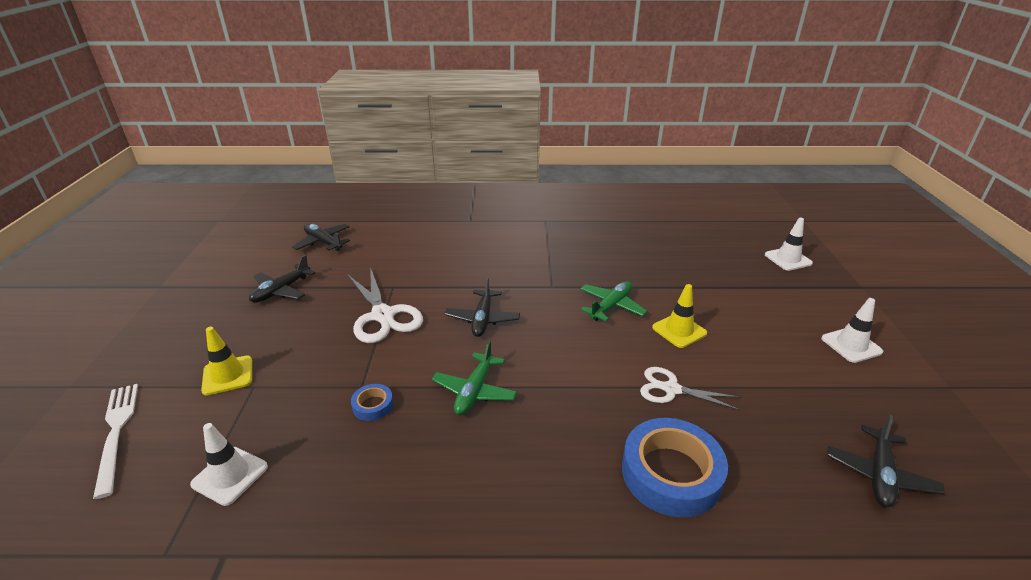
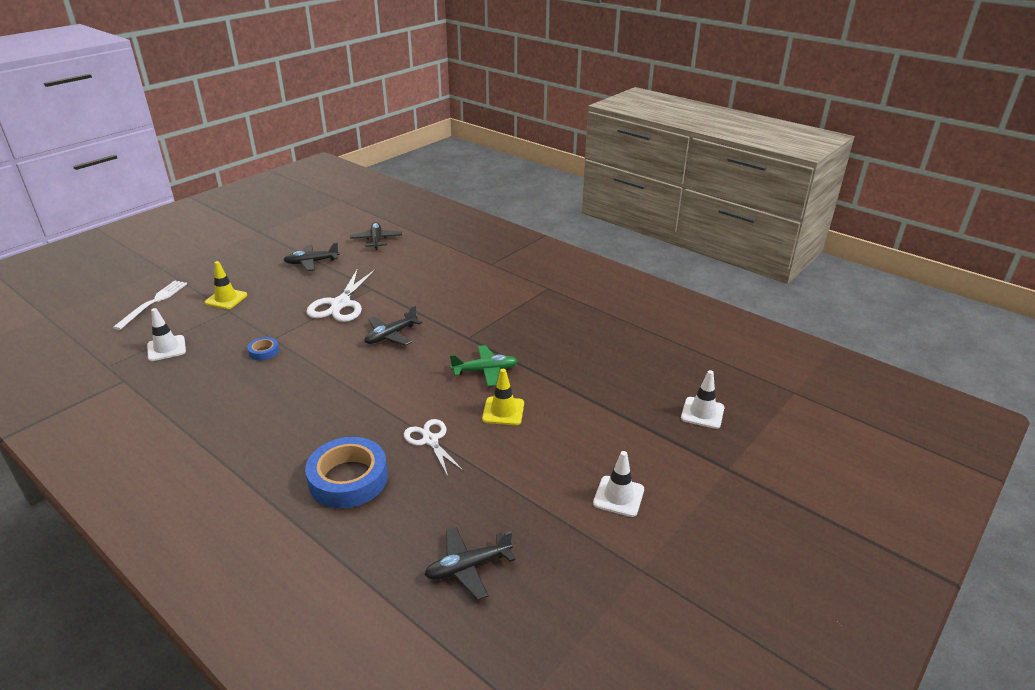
camera: 40 degrees right, 0 degrees up
green plane [432,340,517,415] -> none

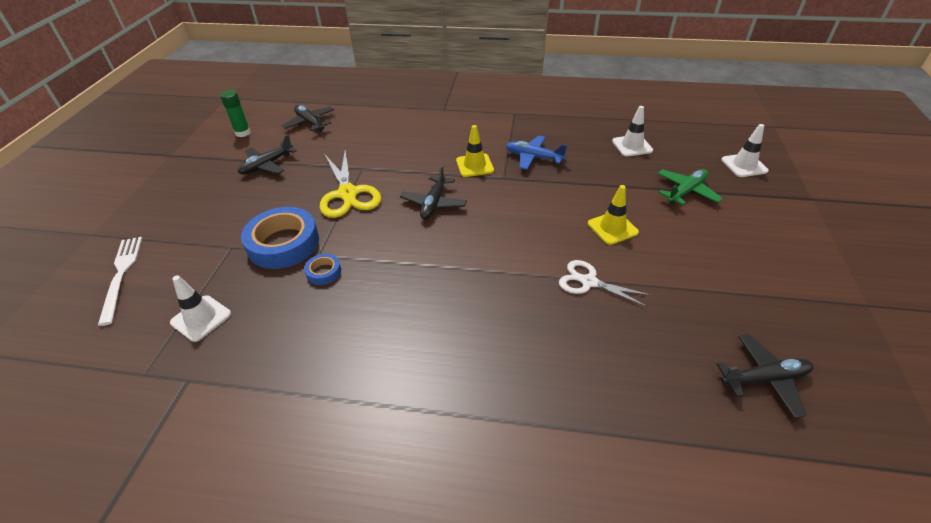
camera: 30 degrees left, 10 degrees up
yellow traffic cone [205,261,247,309] -> yellow traffic cone moved to [456,125,494,177]
blue tape [305,437,388,508] -> blue tape moved to [241,207,319,269]
white scissors [306,268,376,322] -> yellow scissors [320,150,381,218]
black plane [424,527,515,600] -> black plane turned 135 degrees counterclockwise [717,334,813,418]
green plane [450,345,518,386] -> green plane moved to [657,169,723,205]
white traffic cone [593,451,644,517] -> white traffic cone moved to [612,106,653,157]
none -> green glue stick [220,90,251,137]
none -> blue plane [506,136,567,170]

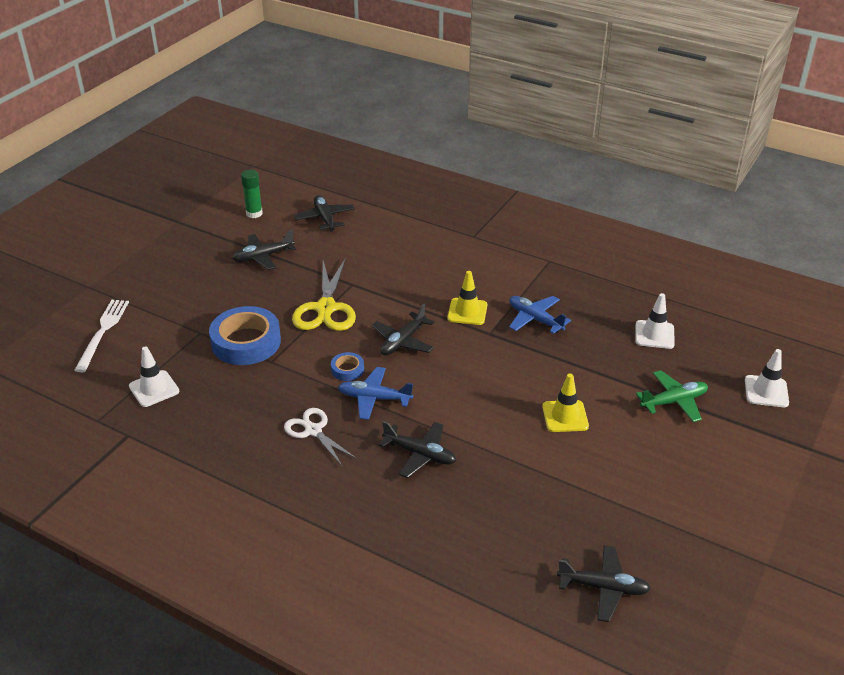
camera: 20 degrees right, 5 degrees down
blue tape [304,254,341,285] -> blue tape moved to [331,352,364,381]
white scissors [559,260,652,308] -> white scissors moved to [284,408,357,466]
none -> blue plane [338,367,413,420]
none -> black plane [378,421,456,478]

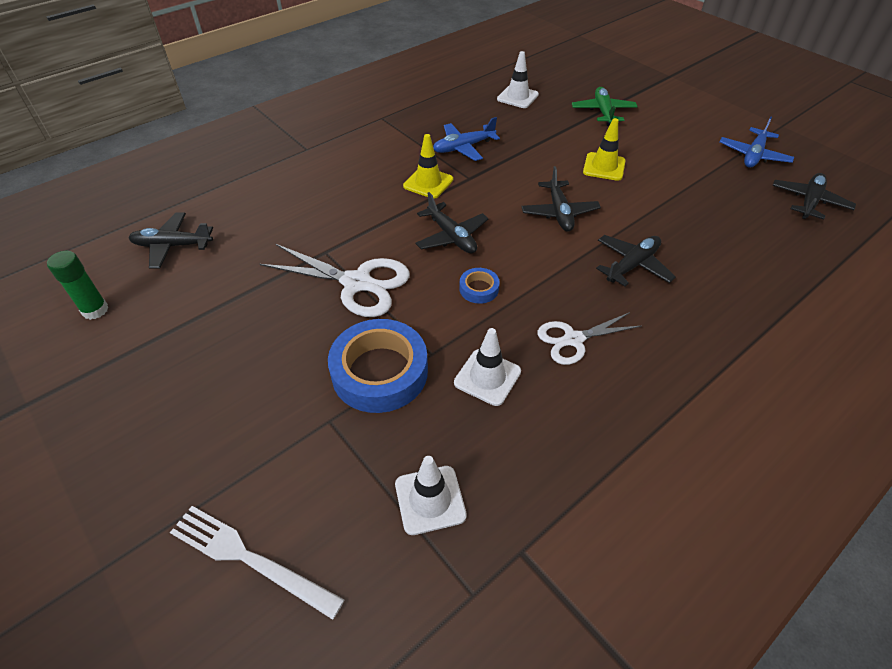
camera: 70 degrees left, 10 degrees up
black plane [232,230,296,270] -> black plane moved to [521,166,601,231]
yellow scissors [292,258,356,331] -> white scissors [260,244,410,317]
blue plane [338,367,413,420] -> blue plane moved to [720,116,795,168]
white traffic cone [745,349,789,407] -> white traffic cone moved to [454,328,521,406]

